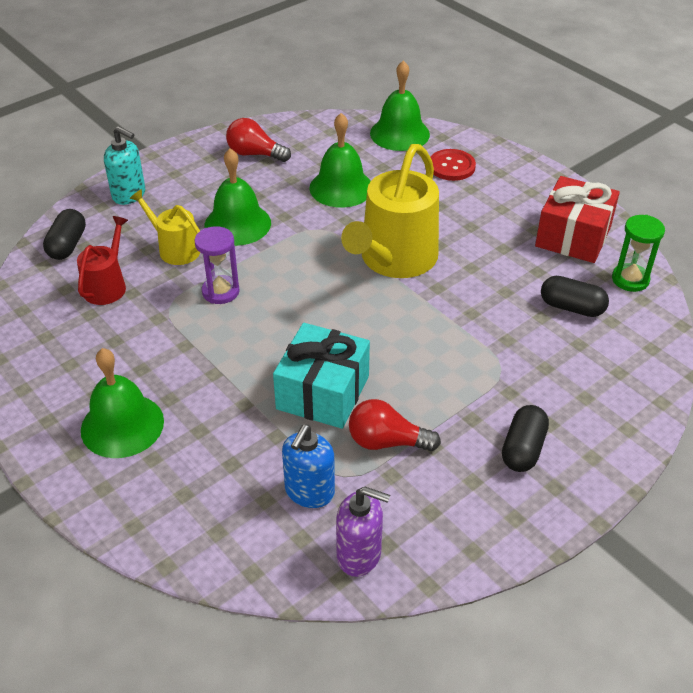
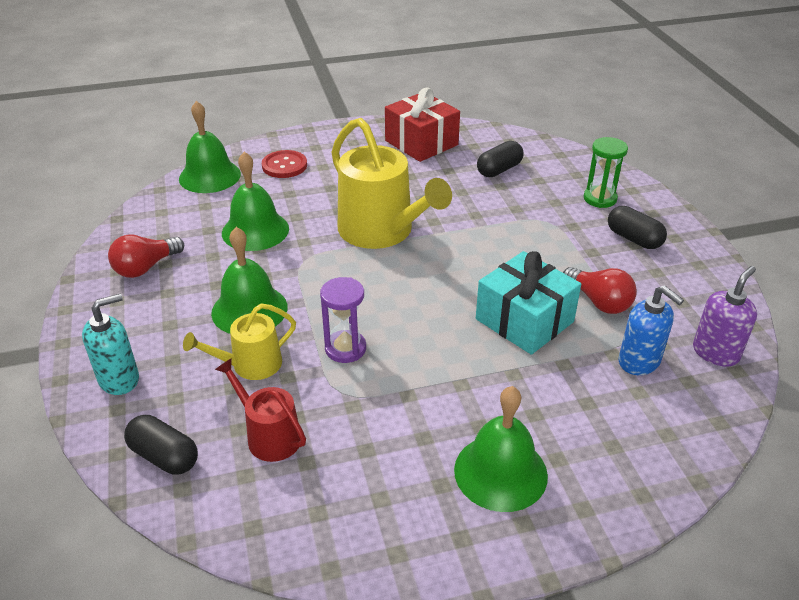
camera: 65 degrees left, 5 degrees down
red light bulb [349,399,441,451] -> red light bulb turned 75 degrees counterclockwise [563,267,637,314]
green hourglass [612,215,665,292] -> green hourglass moved to [584,137,628,208]

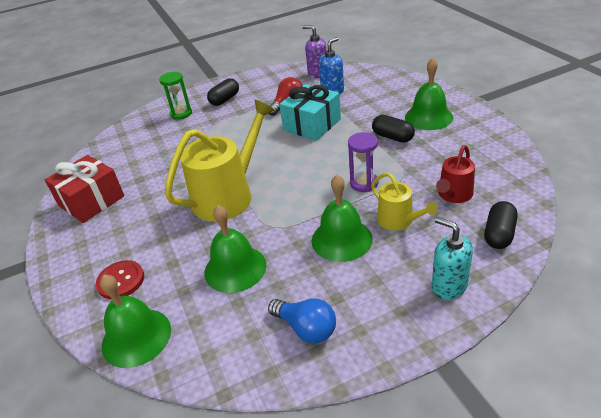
camera: 95 degrees left, 0 degrees up
red light bulb [108,234,184,278] -> blue light bulb [268,299,336,343]
black capsule [477,141,524,177] -> black capsule moved to [372,115,415,143]

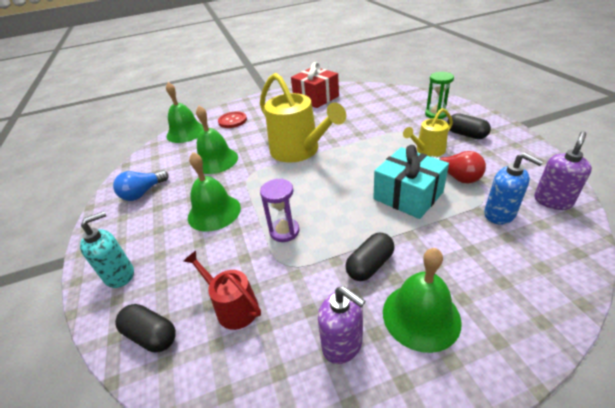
camera: 95 degrees right, 0 degrees up
yellow watering can [371,172,438,231] -> yellow watering can moved to [403,108,453,157]
none -> purple soap dispenser [318,286,365,364]

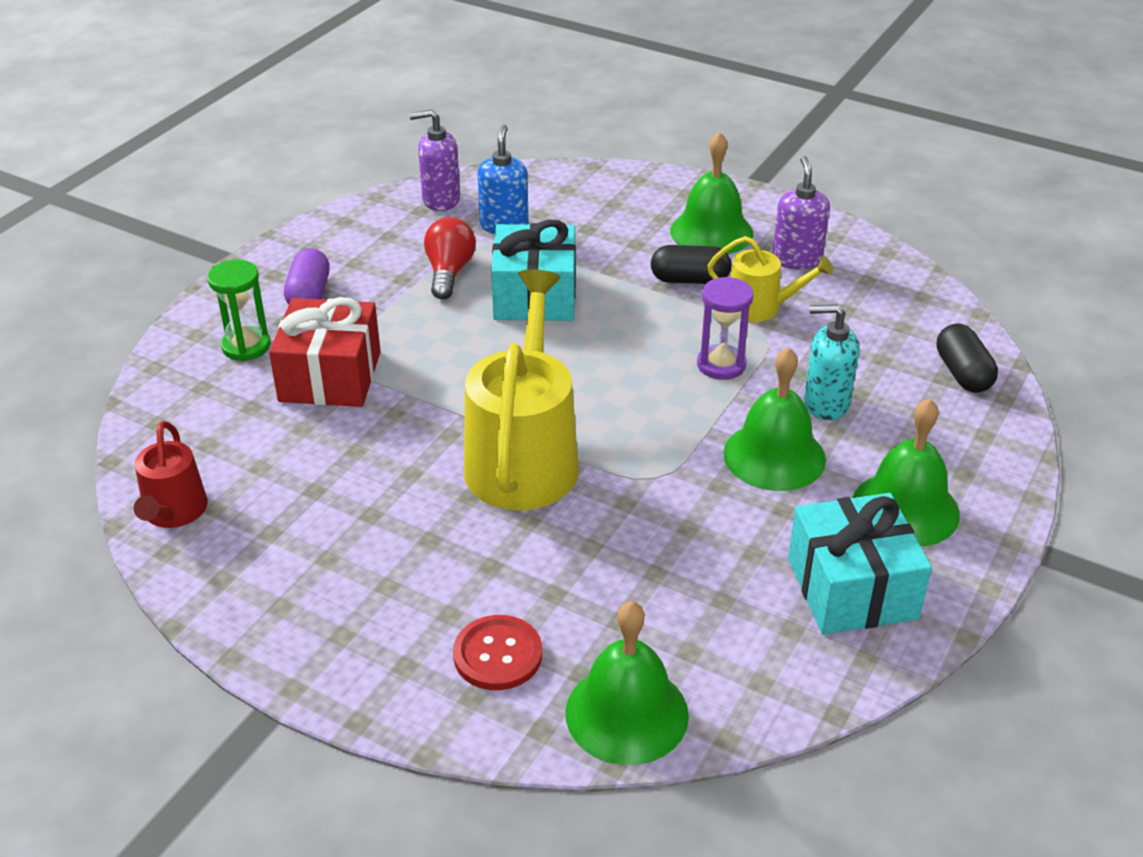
camera: 135 degrees left, 0 degrees up
turquoise soap dispenser [80,211,134,288] -> turquoise soap dispenser moved to [804,304,859,420]
blue light bulb [113,170,169,201] -> turquoise gift [788,493,932,635]
red watering can [183,251,261,330] -> red watering can moved to [134,421,208,528]
green bell [196,106,238,174] -> green bell moved to [853,398,960,547]
red gift [291,62,339,108] -> red gift moved to [269,297,381,407]
yellow watering can [403,108,453,157] -> yellow watering can moved to [707,236,833,322]
black capsule [447,113,491,139] -> purple capsule [284,248,330,304]

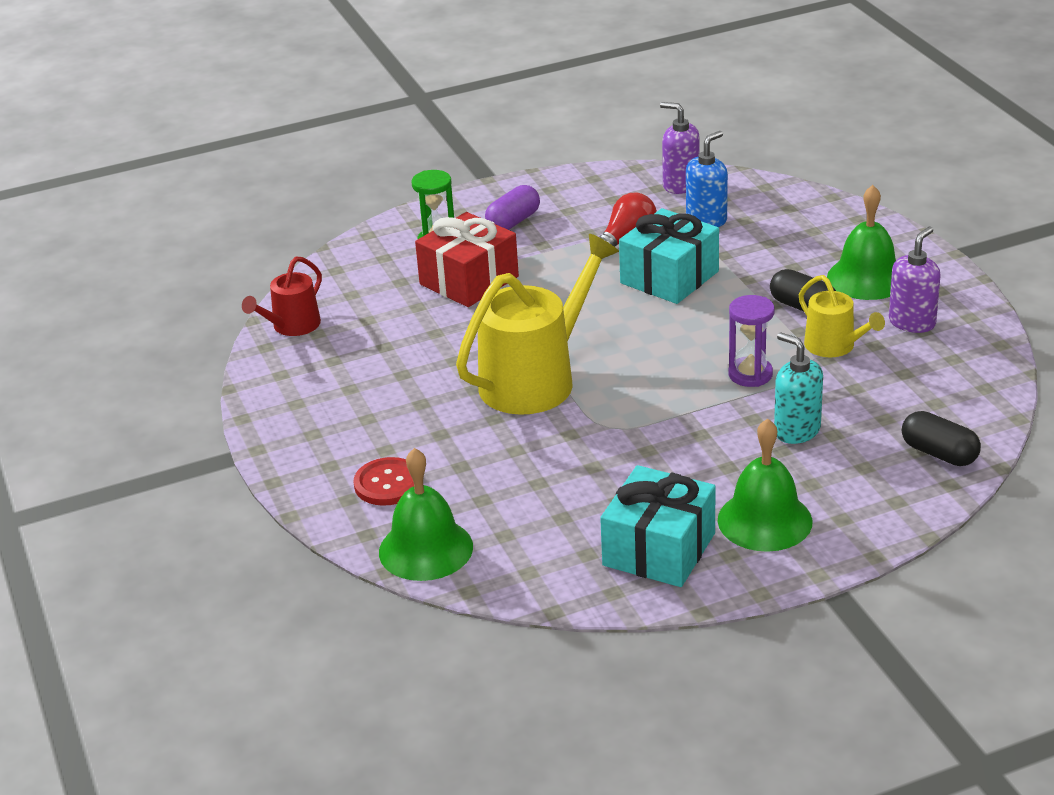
camera: 40 degrees right, 5 degrees down
green bell [723,347,826,491] -> none
black capsule [936,324,998,393] -> black capsule turned 75 degrees counterclockwise [902,411,981,466]

